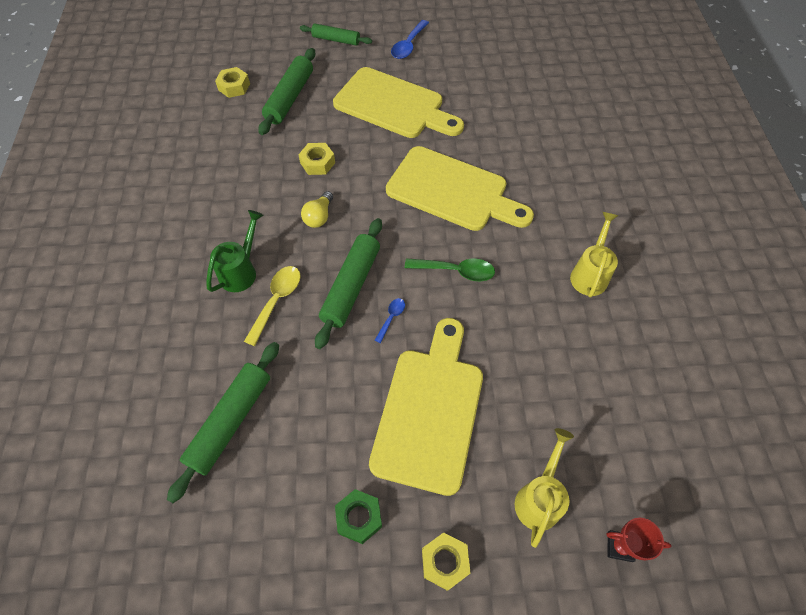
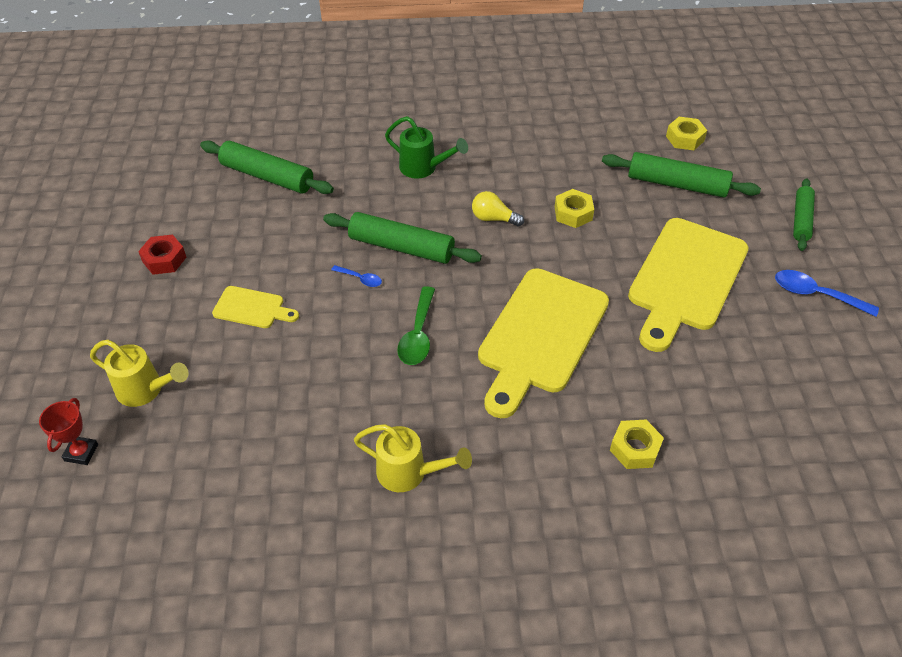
camera: 90 degrees right, 10 degrees down
yellow spoon [244,266,301,346] -> none
green nut [335,489,382,544] -> red nut [138,235,186,275]
yellow cutting board [369,318,483,496] -> yellow cutting board [212,286,299,328], size x0.47
yellow nut [422,532,470,591] -> yellow nut moved to [610,420,664,469]

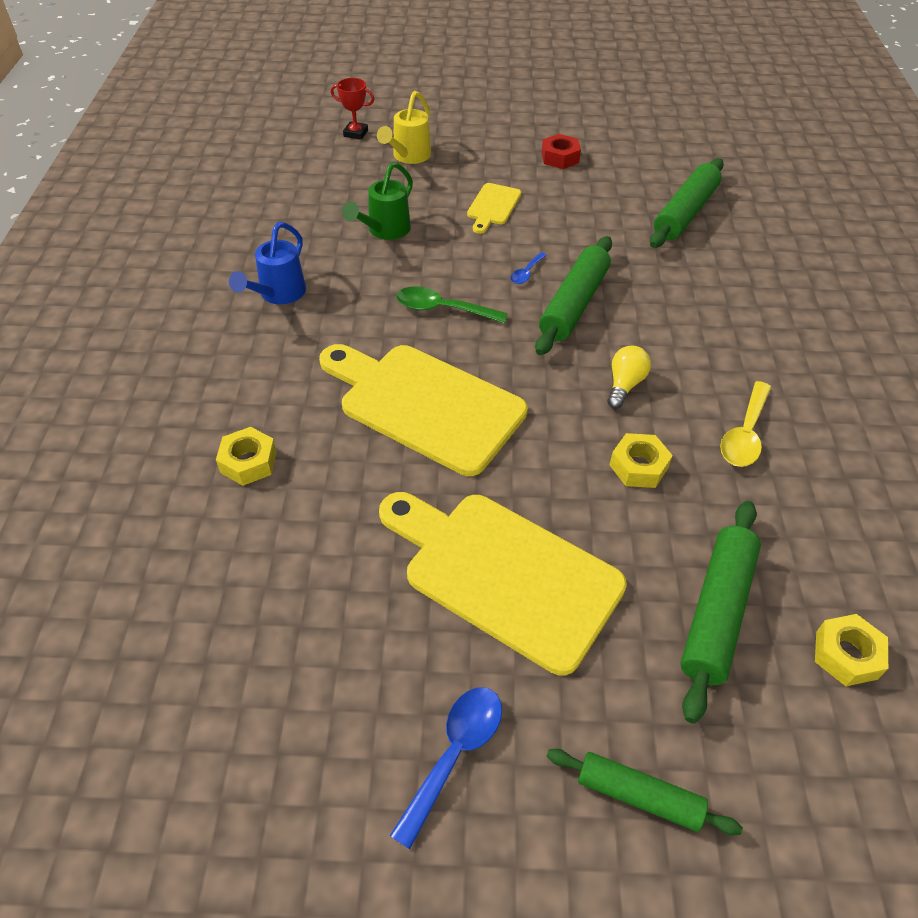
camera: 95 degrees right, 0 degrees up
yellow watering can [354,424,472,492] -> blue watering can [229,222,306,304]
green watering can [385,116,468,179] -> green watering can moved to [342,162,413,240]
none -> yellow spoon [720,381,771,467]

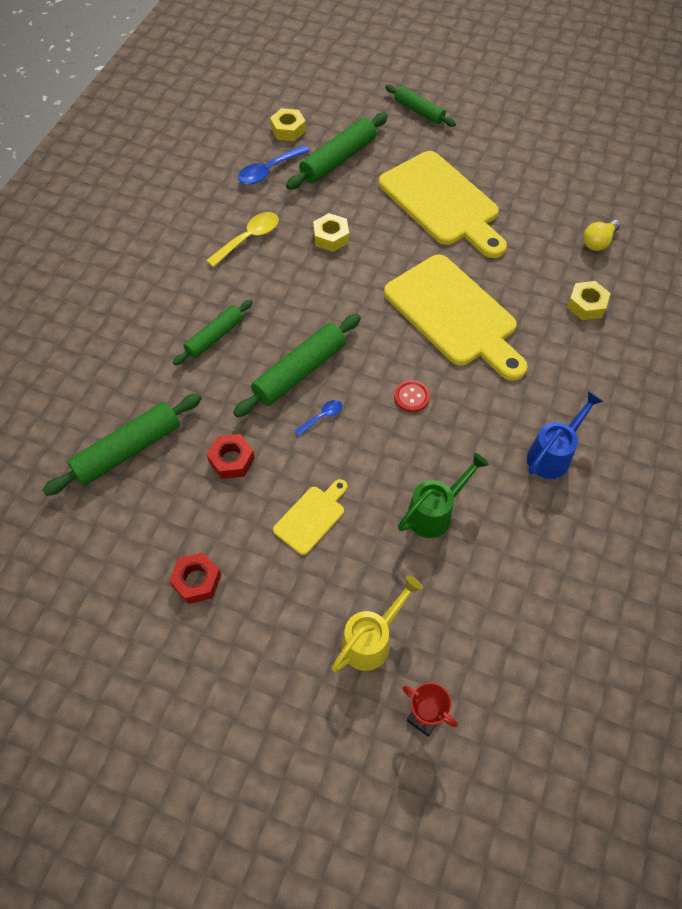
camera: 160 degrees left, 10 degrees up
blue spoon [390,687,502,849] -> blue spoon moved to [238,145,310,184]
green spoon [396,286,508,323] -> red button [394,380,430,412]
yellow light bulb [607,346,651,409] -> yellow light bulb moved to [583,220,620,251]
none -> green rolling pin [173,299,253,365]
none -> red nut [207,434,255,479]

